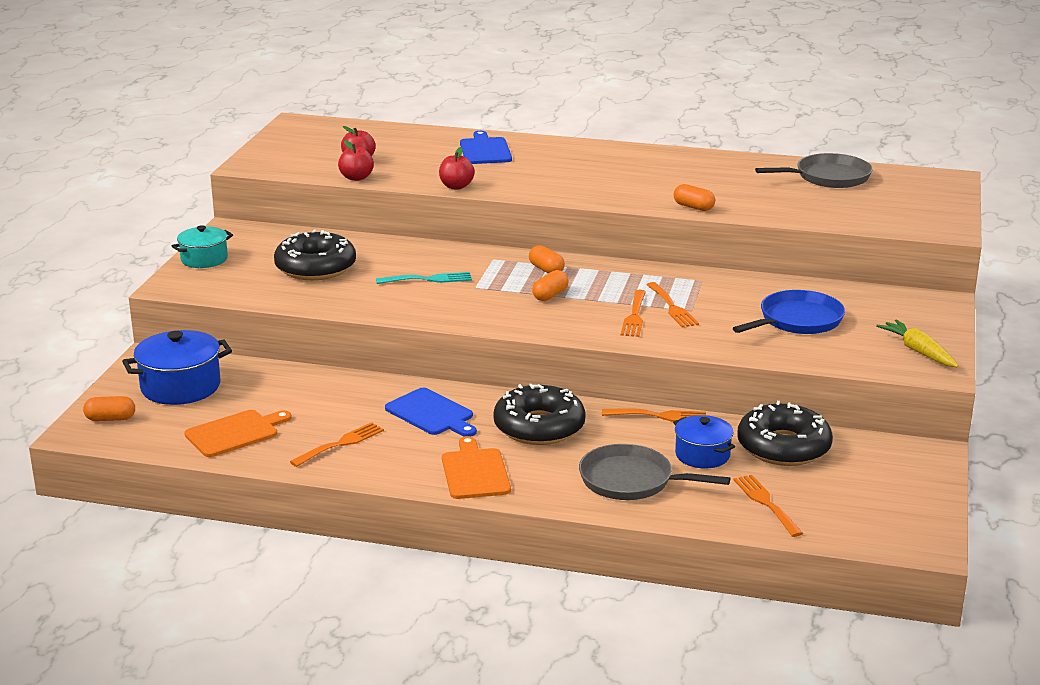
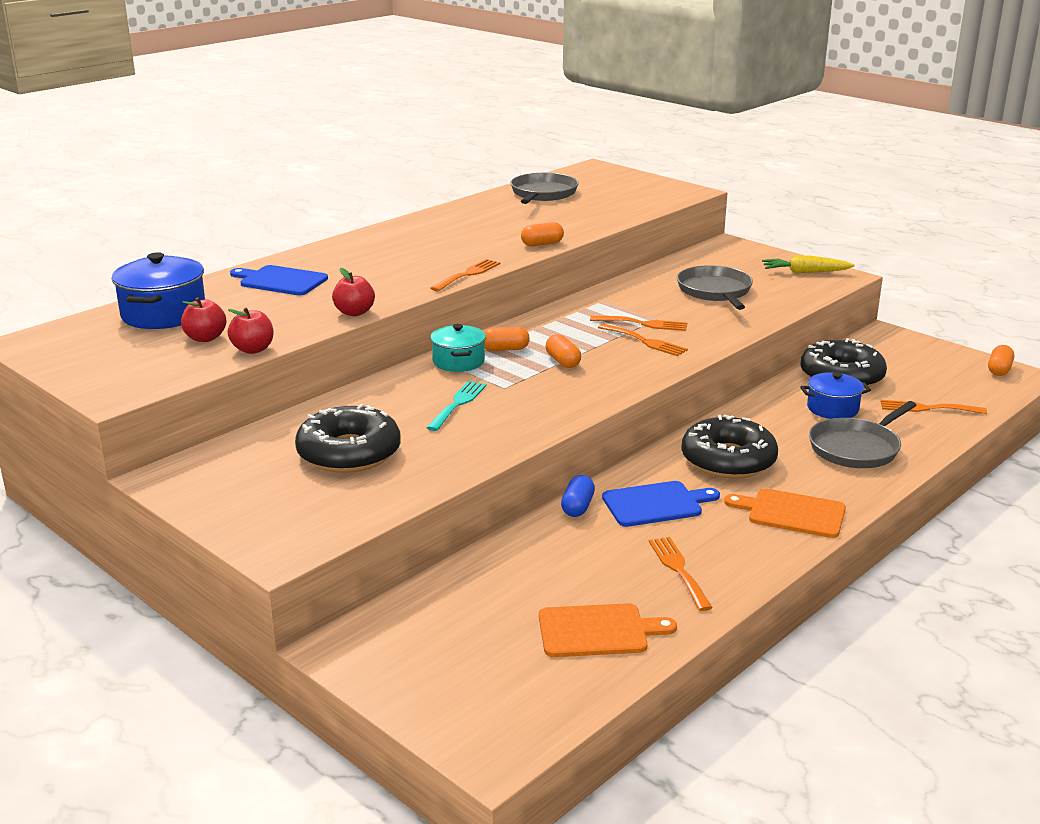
camera: 60 degrees left, 0 degrees up
orange capsule [83,396,135,421] -> orange capsule moved to [988,345,1014,376]
blue pot [122,330,232,405] -> blue pot moved to [112,252,205,329]
turquoise pot [172,225,233,268] -> turquoise pot moved to [430,324,486,372]
orange cutting board [184,410,292,457] -> orange cutting board turned 90 degrees clockwise [539,603,677,657]
orange fork [602,408,706,422] -> orange fork moved to [431,259,501,291]
blue pan [733,290,845,334] -> grey pan [677,265,753,310]
none -> blue capsule [561,475,595,517]

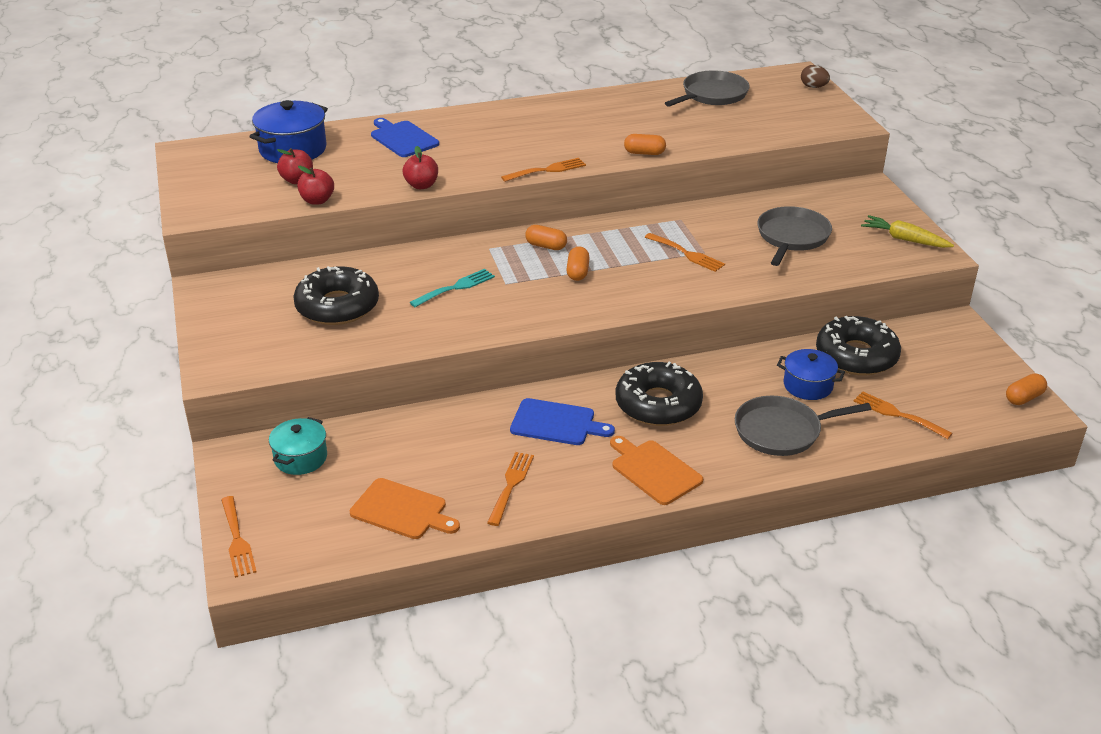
camera: 30 degrees right, 10 degrees up
turquoise pot [430,324,486,372] -> turquoise pot moved to [269,417,327,475]
blue capsule [561,475,595,517] -> none
orange fork [598,323,688,356] -> orange fork moved to [221,496,257,578]
none -> brown egg [801,65,830,88]

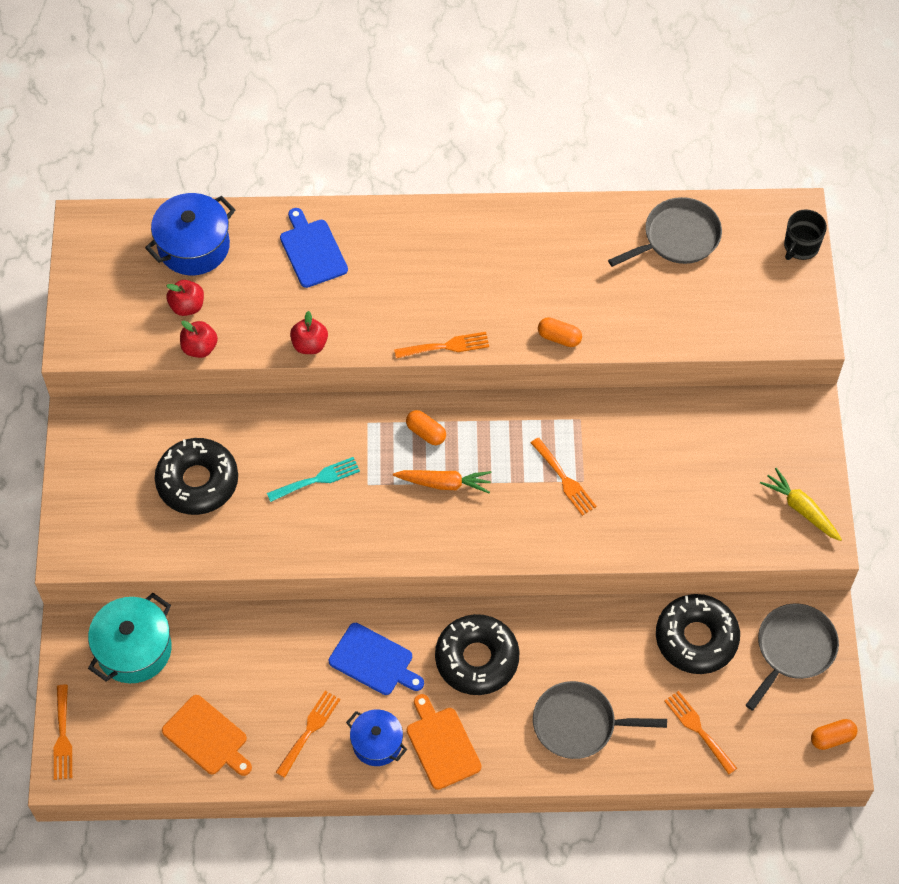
camera: 15 degrees right, 25 degrees up
turquoise pot [269,417,327,475] -> turquoise pot [88,593,172,683], size x1.56
orange capsule [566,246,590,281] -> orange carrot [393,470,492,493]
grey pan [757,206,832,266] -> grey pan moved to [746,603,839,711]
blue pot [777,349,845,400] -> blue pot moved to [346,709,407,766]
brown egg [801,65,830,88] -> black mug [784,209,827,260]

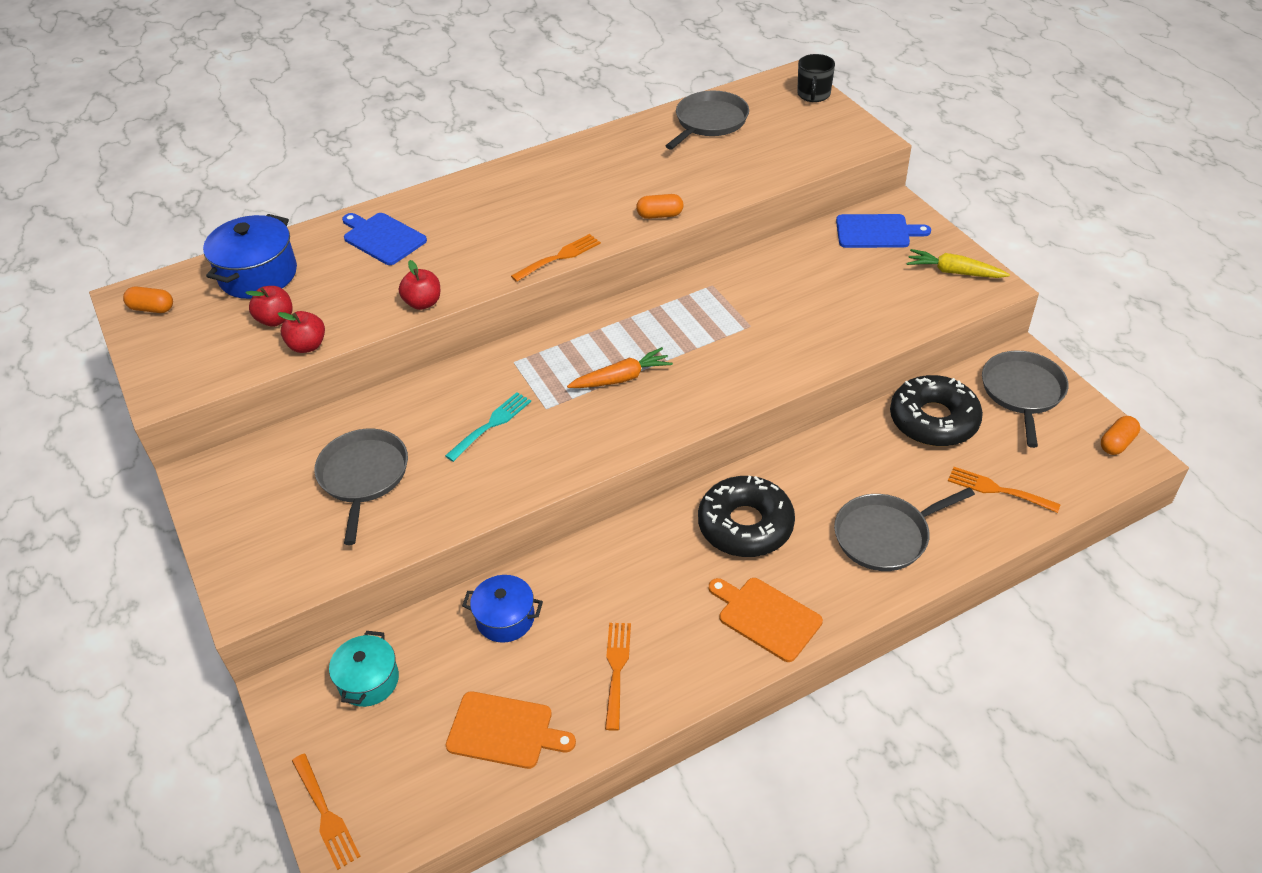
camera: 25 degrees left, 15 degrees down
turquoise pot [88,593,172,683] -> turquoise pot [329,631,399,707], size x0.64
black donut [155,438,238,515] -> grey pan [314,429,408,545]
blue cutting board [329,623,424,695] -> blue cutting board moved to [836,214,931,248]
blue pot [346,709,407,766] -> blue pot moved to [462,575,543,643]
orange capsule [406,410,446,445] -> orange capsule moved to [123,286,173,313]
orange fork [531,438,597,516] -> none

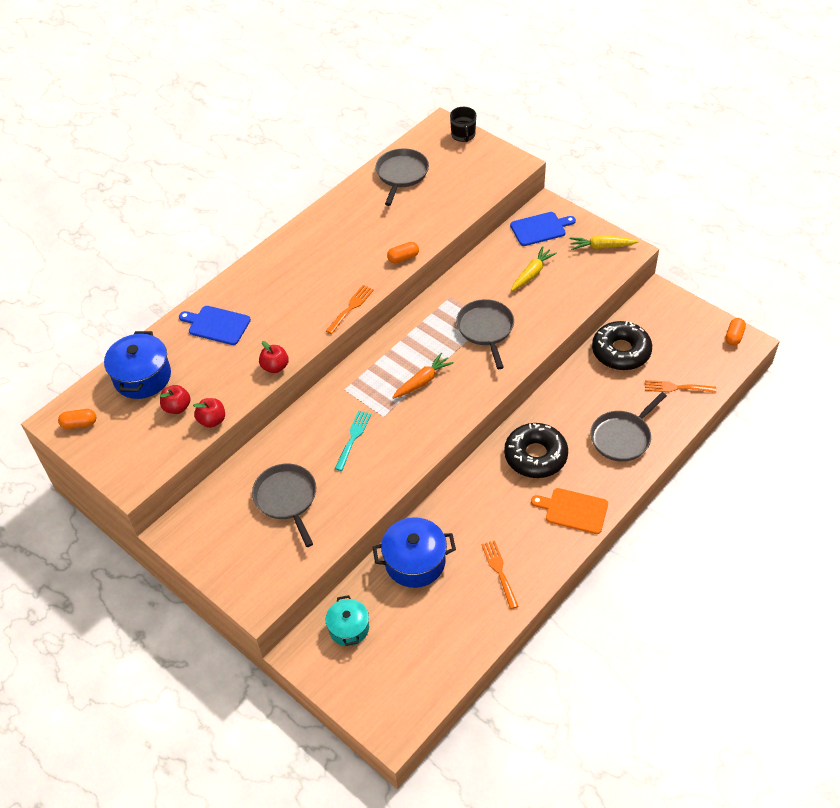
camera: 20 degrees left, 5 degrees up
orange fork [292,754,361,870] -> none
orange cutting board [446,691,576,769] -> none
blue pot [462,575,543,643] -> blue pot [372,517,456,588], size x1.56
grey pan [982,351,1068,448] -> grey pan moved to [456,299,514,369]
none -> yellow carrot [511,246,557,291]

